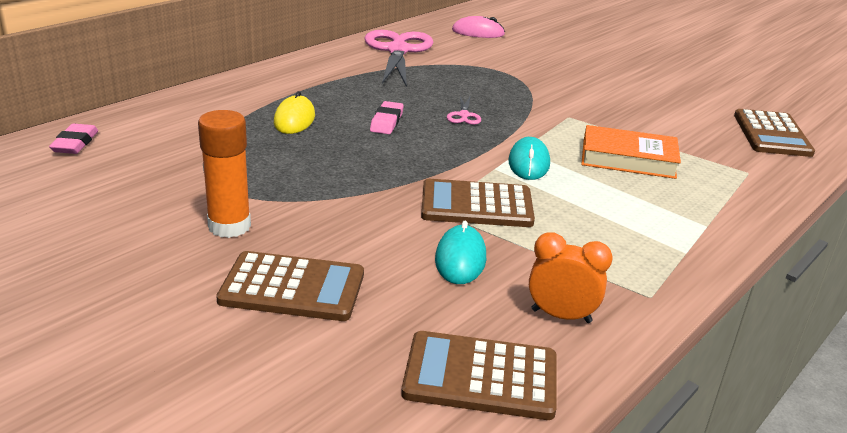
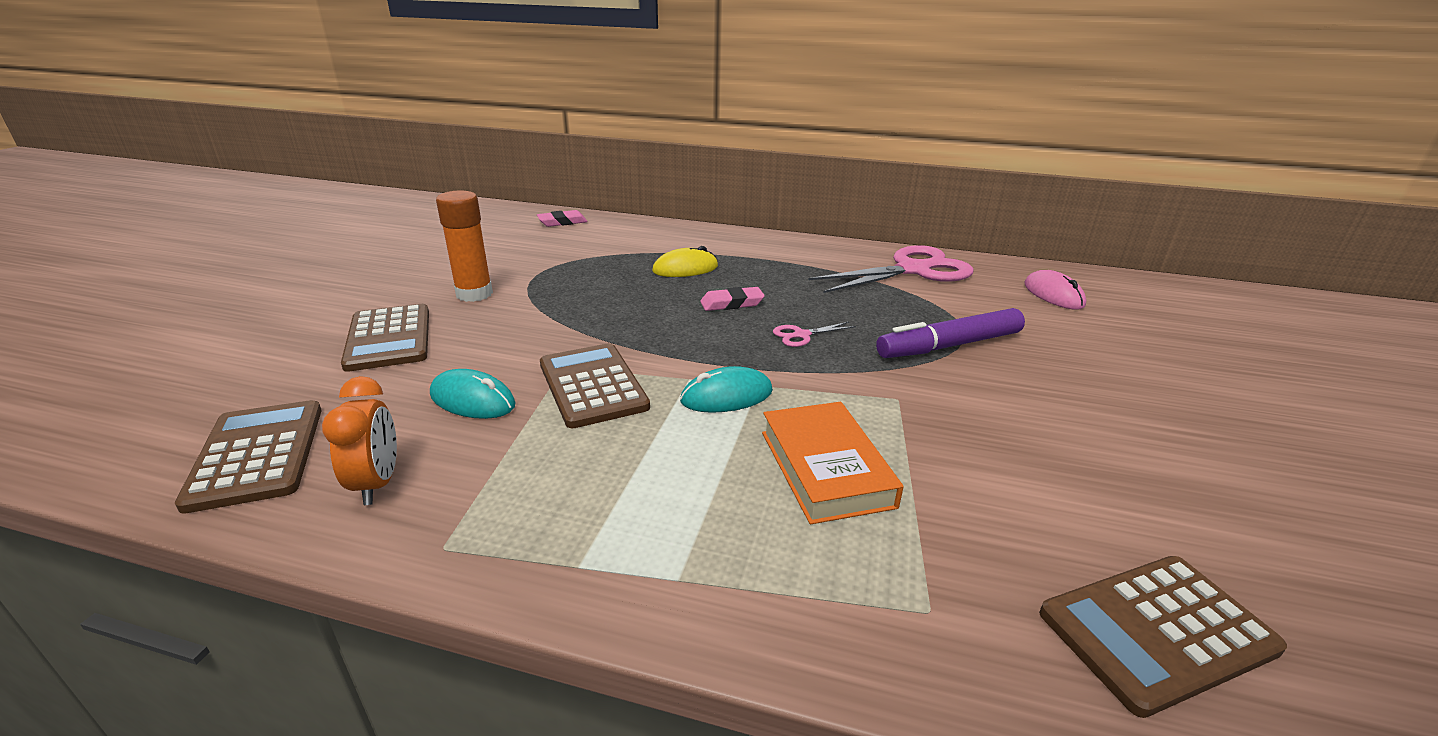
camera: 65 degrees right, 0 degrees up
turquoise mouse [435,221,486,284] -> turquoise mouse turned 45 degrees clockwise [430,369,515,419]
none -> purple marker [876,308,1025,358]

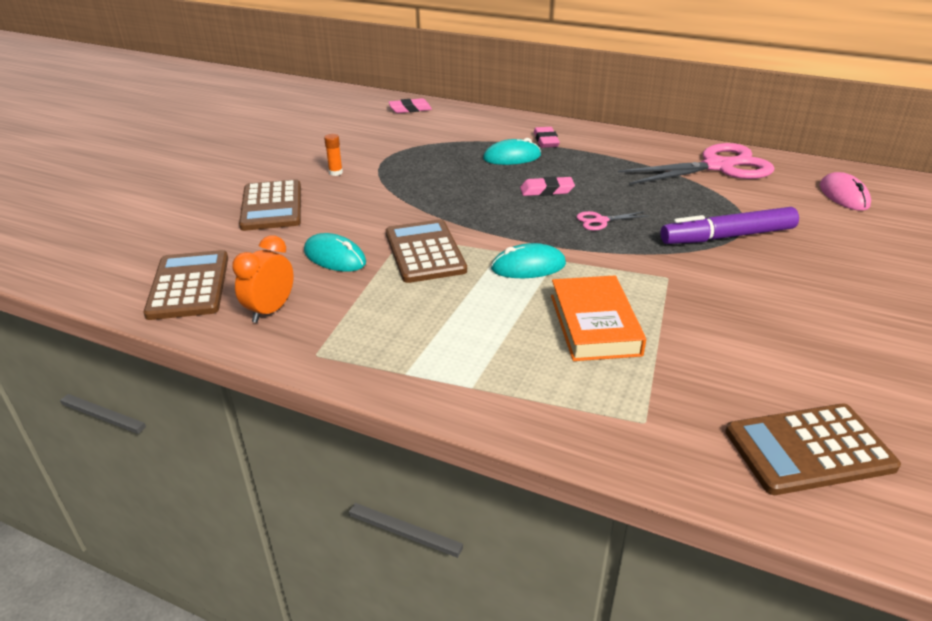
camera: 10 degrees right, 5 degrees up
orange clock [322,376,397,505] -> orange clock turned 150 degrees counterclockwise [232,235,294,323]
orange glue stick [436,190,493,302] -> orange glue stick [324,134,343,176], size x0.47
yellow mouse [652,246,718,277] -> turquoise mouse [483,138,541,165]
none -> pink eraser [534,127,560,148]

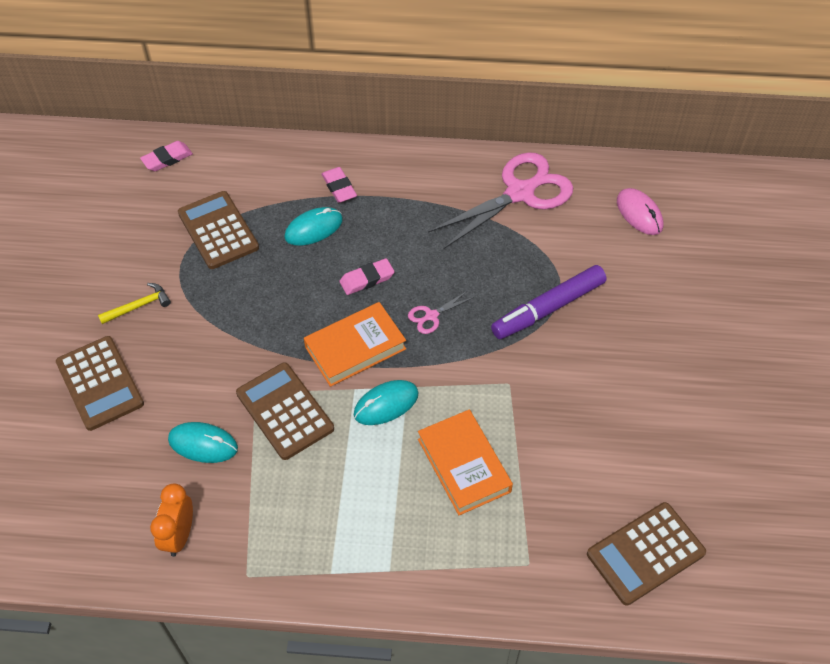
camera: 20 degrees left, 20 degrees up
brown calculator [143,250,228,320] -> brown calculator moved to [178,191,259,269]
orange glue stick [324,134,343,176] -> yellow hammer [98,283,171,324]
none -> orange book [304,302,406,387]

